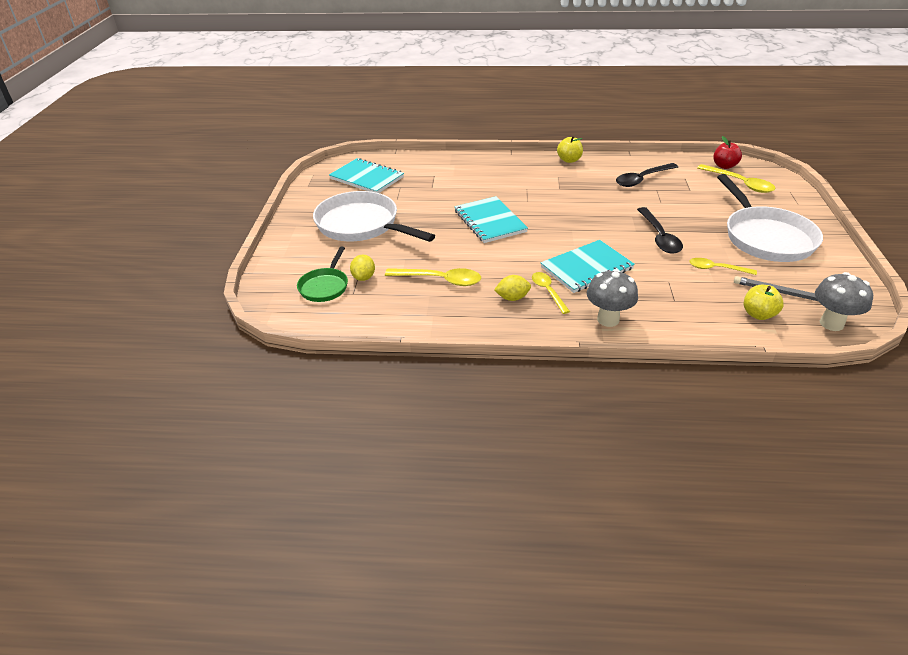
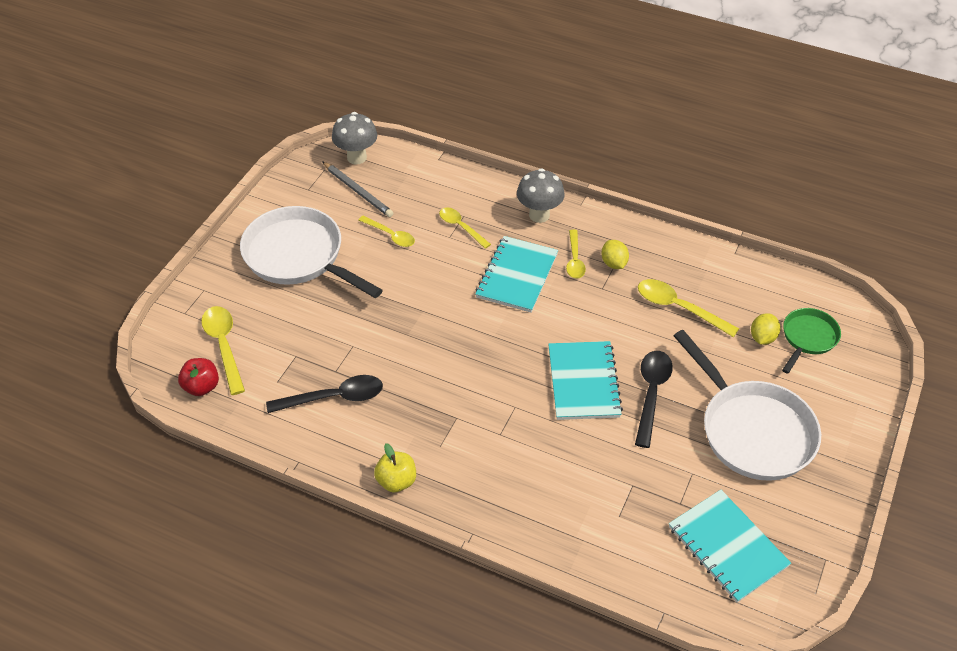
camera: 160 degrees left, 10 degrees up
yellow lemon [494,275,531,301] -> yellow lemon turned 60 degrees clockwise [601,240,629,269]
turquoise notebook [541,240,635,293] -> turquoise notebook turned 60 degrees counterclockwise [475,236,558,313]
black spoon [637,207,683,254] -> black spoon moved to [635,351,673,448]
white pan [717,174,823,262] -> white pan turned 60 degrees counterclockwise [240,206,383,298]
yellow apple [744,285,784,320] -> none
none -> yellow spoon [439,207,491,249]

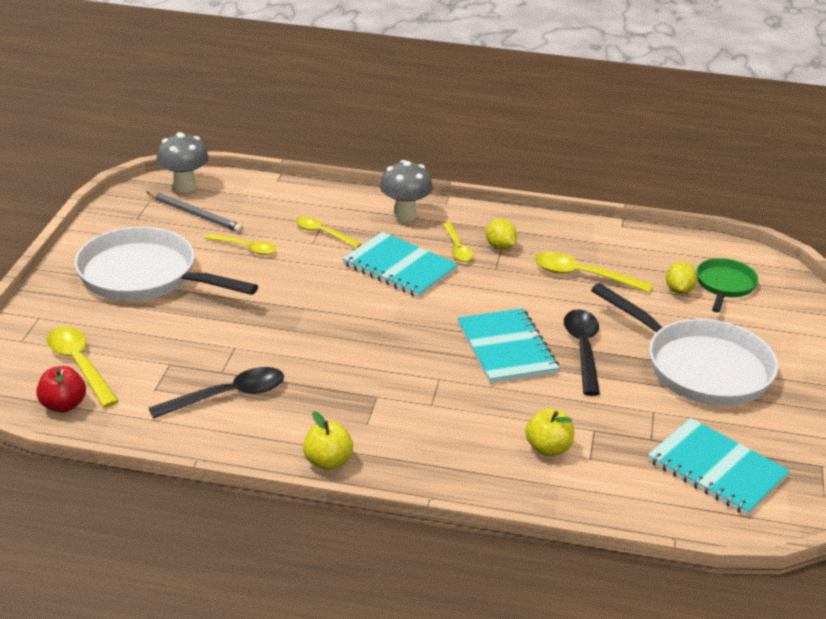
camera: 15 degrees left, 15 degrees down
turquoise notebook [475,236,558,313] -> turquoise notebook turned 60 degrees counterclockwise [342,232,458,298]
none -> yellow apple [525,408,574,456]

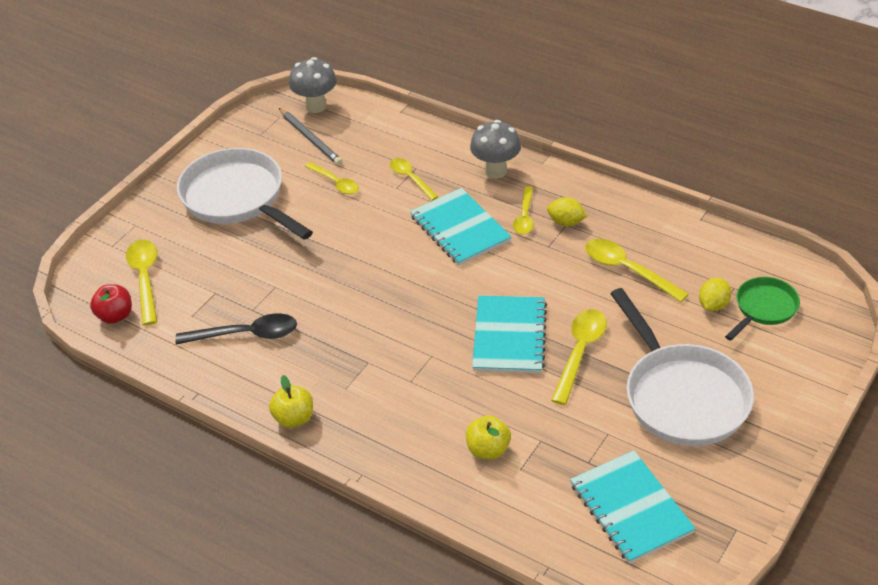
camera: 25 degrees right, 10 degrees up
yellow lemon [486,219,517,250] -> yellow lemon turned 60 degrees counterclockwise [547,197,587,226]
black spoon [564,309,600,396] -> yellow spoon [551,309,607,405]

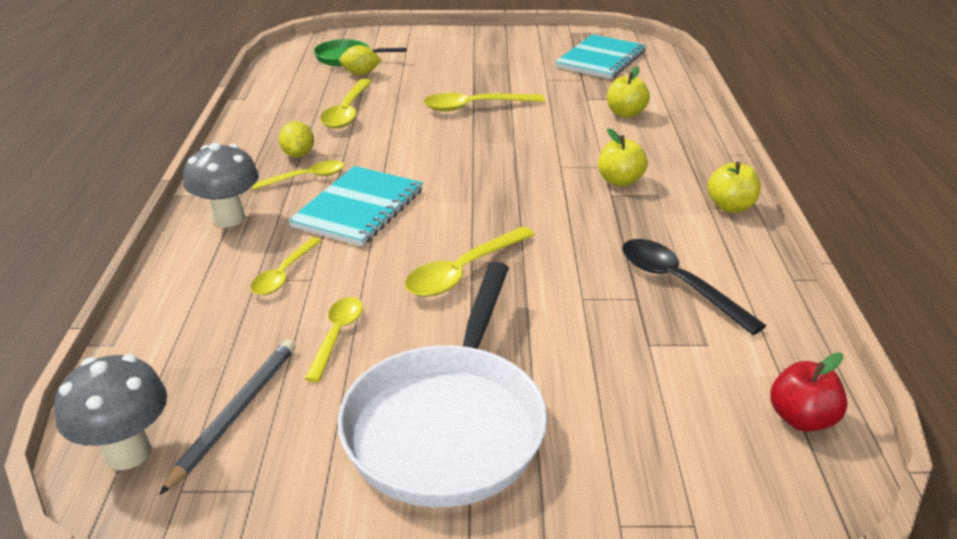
camera: 125 degrees left, 10 degrees down
yellow spoon [126,240,158,325] -> yellow spoon moved to [405,227,535,297]
turquoise notebook [472,296,547,373] -> none
white pan [610,288,754,446] -> none
none -> yellow apple [598,128,648,187]

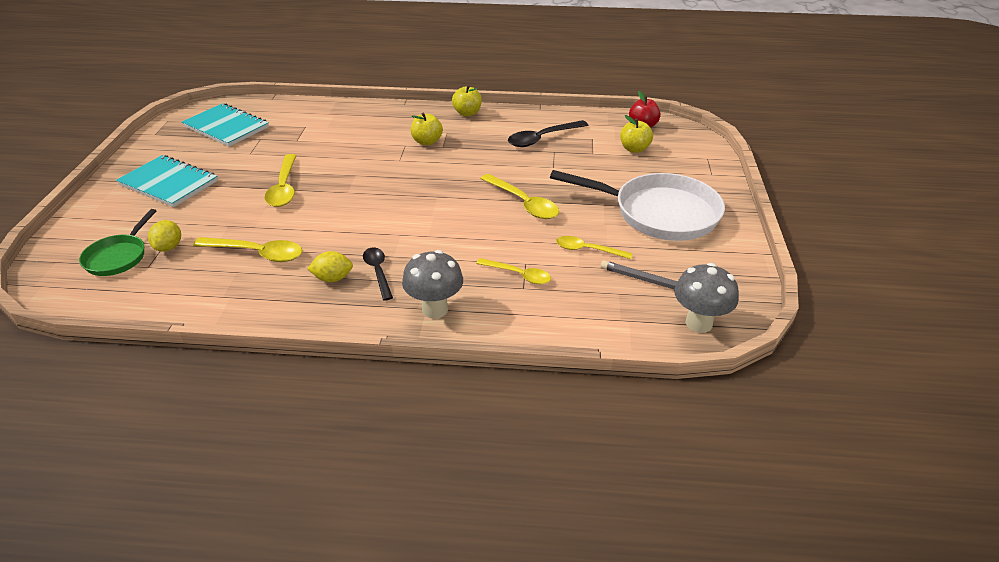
camera: 85 degrees left, 5 degrees up
yellow spoon [252,160,345,190] -> black spoon [363,247,393,301]
turquoise notebook [288,166,423,246] -> turquoise notebook moved to [116,155,218,207]
yellow apple [607,66,650,118] -> yellow apple moved to [620,115,653,153]

